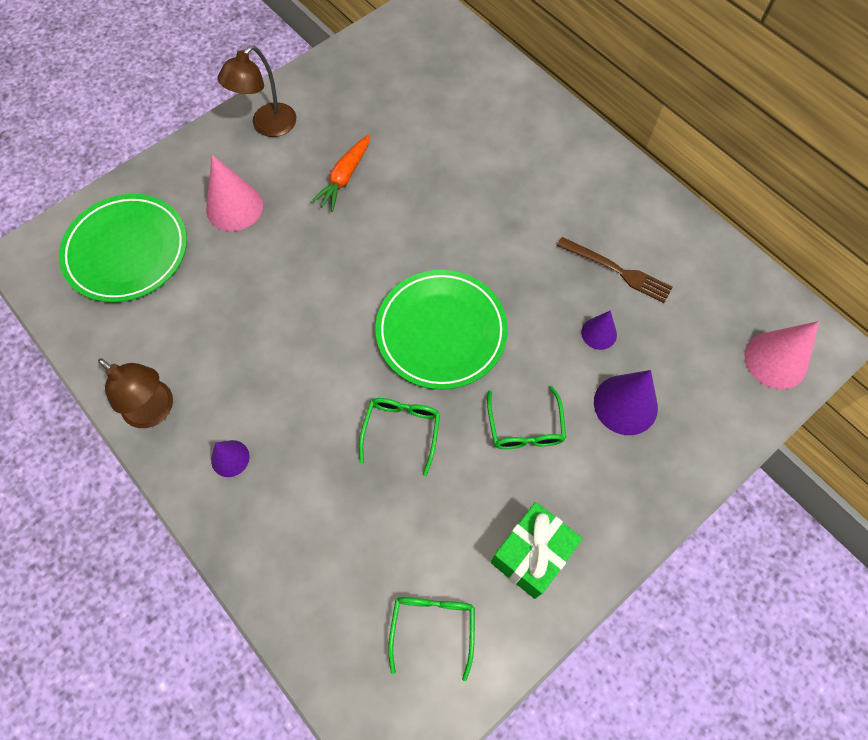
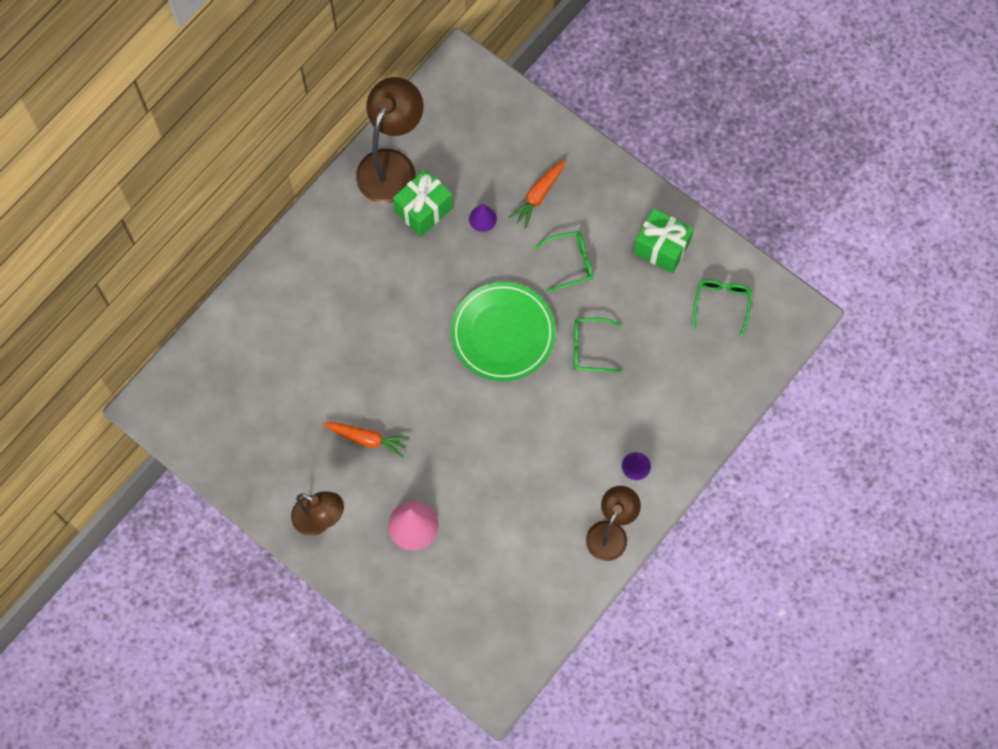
camera: 100 degrees left, 5 degrees up
green plate [59,194,187,303] -> none
green glasses [388,597,475,681] -> green glasses turned 105 degrees clockwise [693,279,752,336]
brown fork [557,237,673,303] -> green gift [393,169,453,237]
purple cone [594,370,658,435] -> orange carrot [508,160,565,229]
pink cone [745,321,819,389] -> none
none -> brown lamp [356,77,424,204]

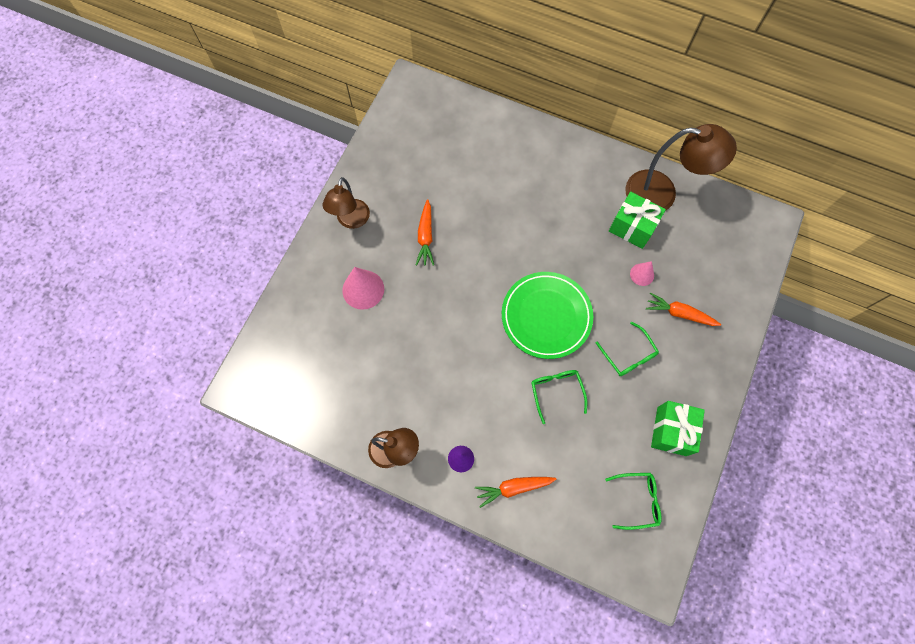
camera: 75 degrees right, 0 degrees up
purple cone [469,204,497,232] -> pink cone [630,261,654,286]
none -> orange carrot [475,477,557,508]

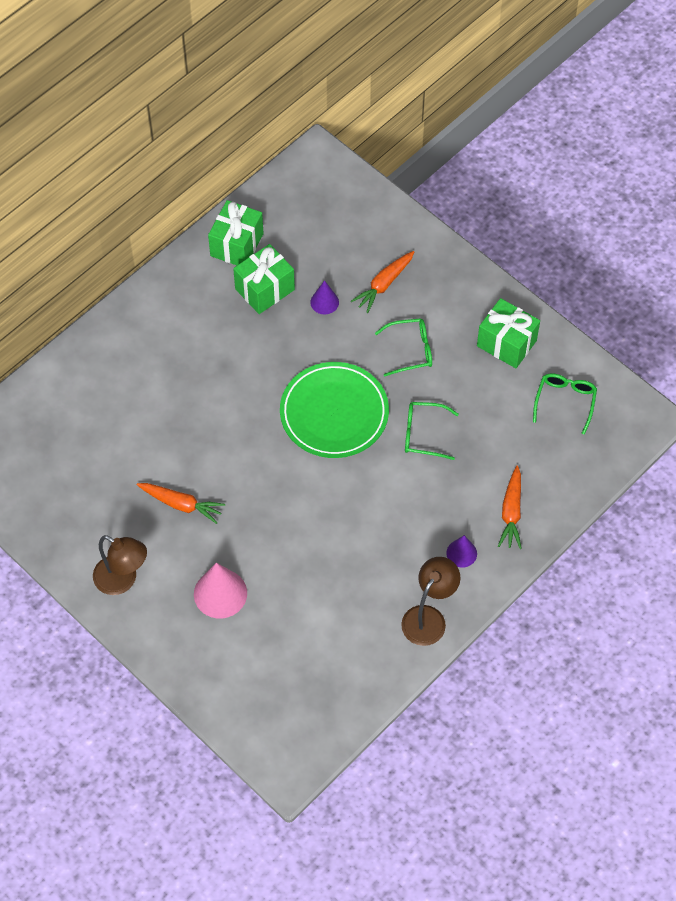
camera: 70 degrees left, 10 degrees down
brown lamp [625,124,737,211] -> green gift [208,200,264,265]
pink cone [630,261,654,286] -> purple cone [310,280,339,314]

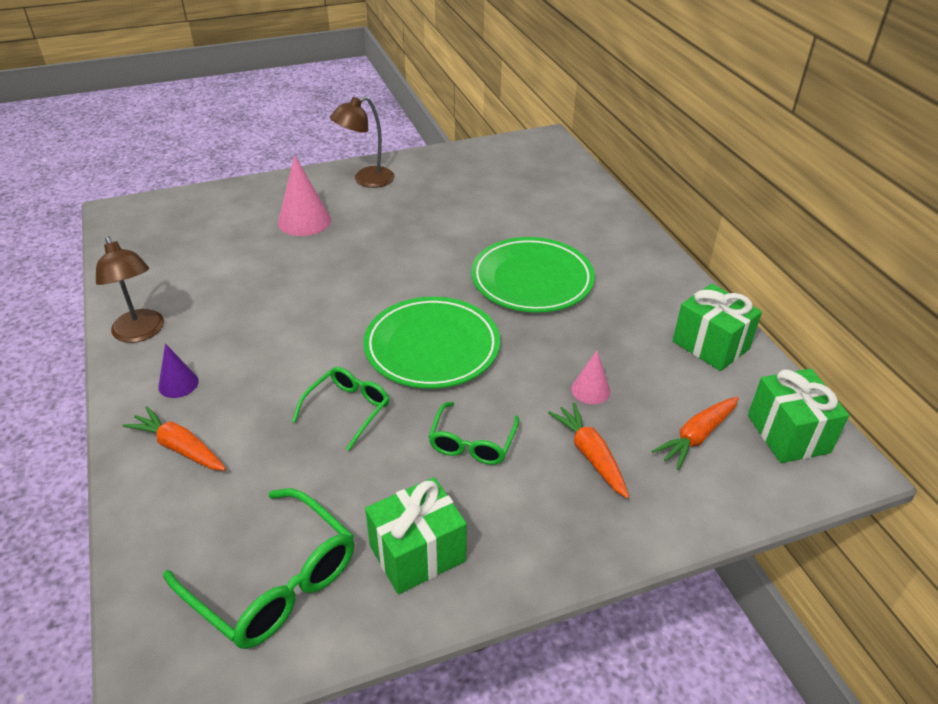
camera: 115 degrees right, 20 degrees down
orange carrot [137,483,225,524] -> orange carrot moved to [652,397,739,470]
green gift [233,244,295,314] -> green gift moved to [748,368,849,463]
purple cone [310,280,339,314] -> pink cone [571,351,610,404]
green glasses [533,373,597,435] -> green glasses [163,488,354,649], size x1.63
none -> green plate [471,237,595,313]

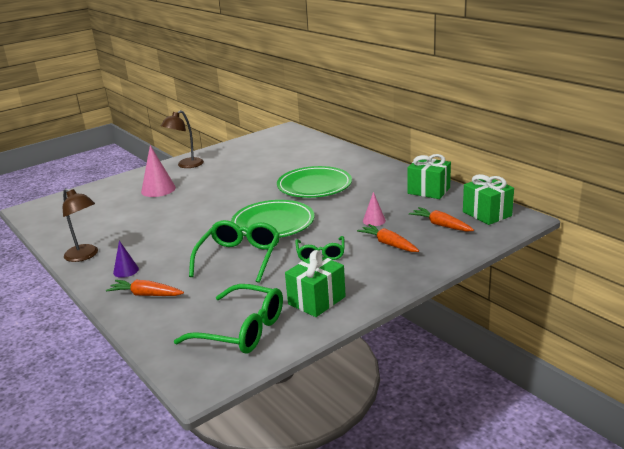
camera: 15 degrees left, 15 degrees down
green glasses [292,367,390,451] -> green glasses [189,220,280,283], size x1.63
orange carrot [652,397,739,470] -> orange carrot turned 105 degrees clockwise [409,207,474,232]

